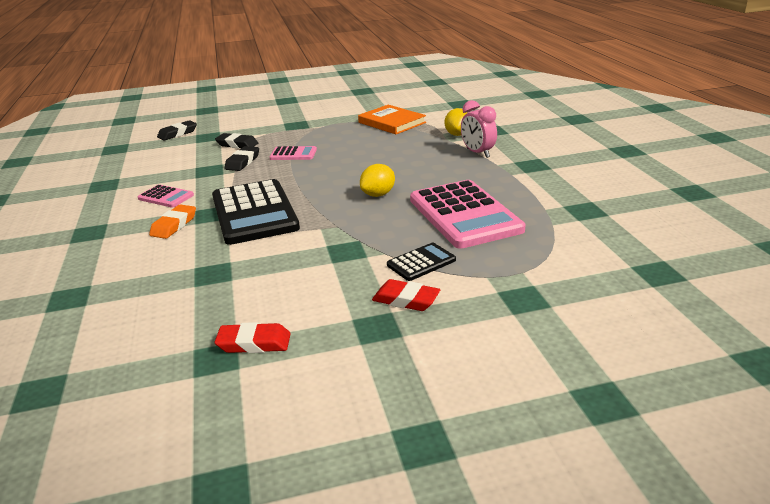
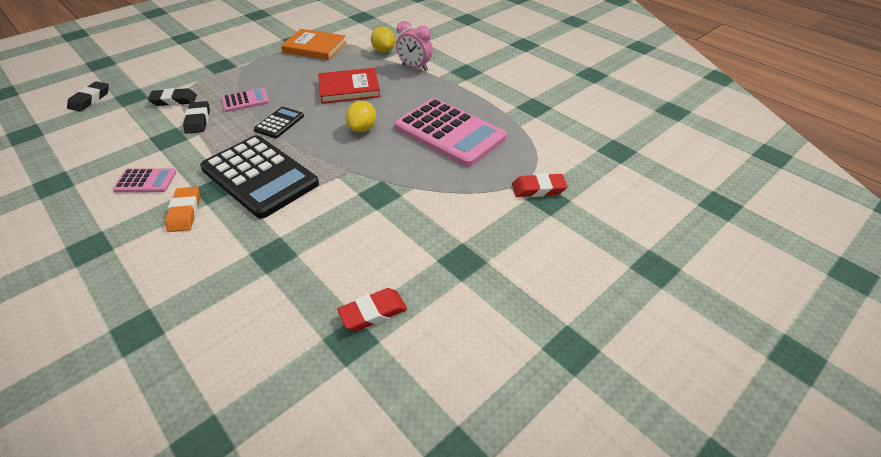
camera: 30 degrees left, 15 degrees up
red eraser [372,279,440,311] -> red eraser moved to [512,173,568,197]
black calculator [387,243,456,281] -> black calculator moved to [254,107,304,138]
none -> red book [318,68,381,104]

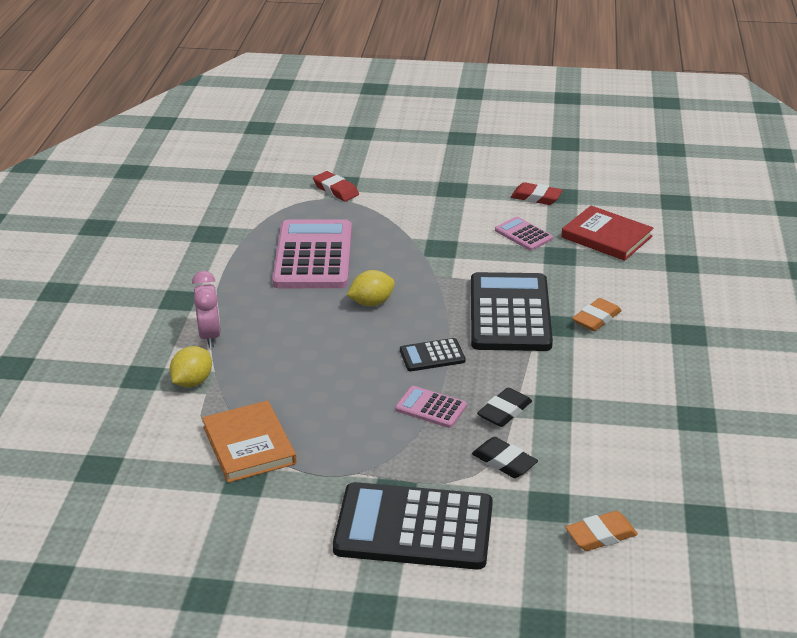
camera: 130 degrees left, 10 degrees down
black eraser [67,81,109,111] -> orange eraser [565,511,638,551]
pink calculator [112,168,177,193] -> pink calculator moved to [495,217,553,251]
red book [318,68,381,104] -> red book moved to [561,206,653,261]
none -> black calculator [333,482,493,570]

